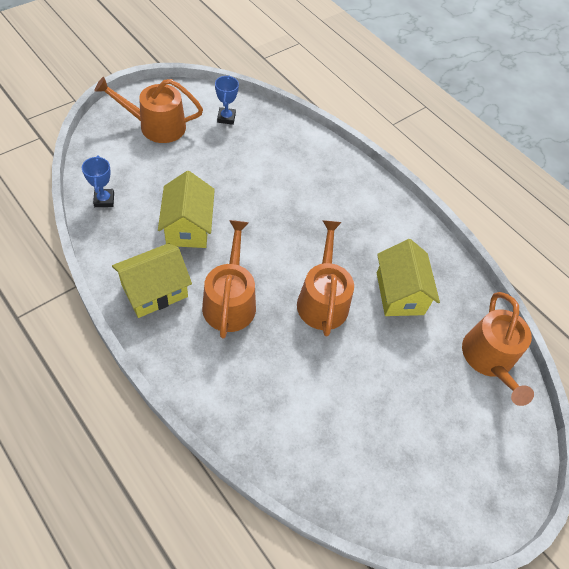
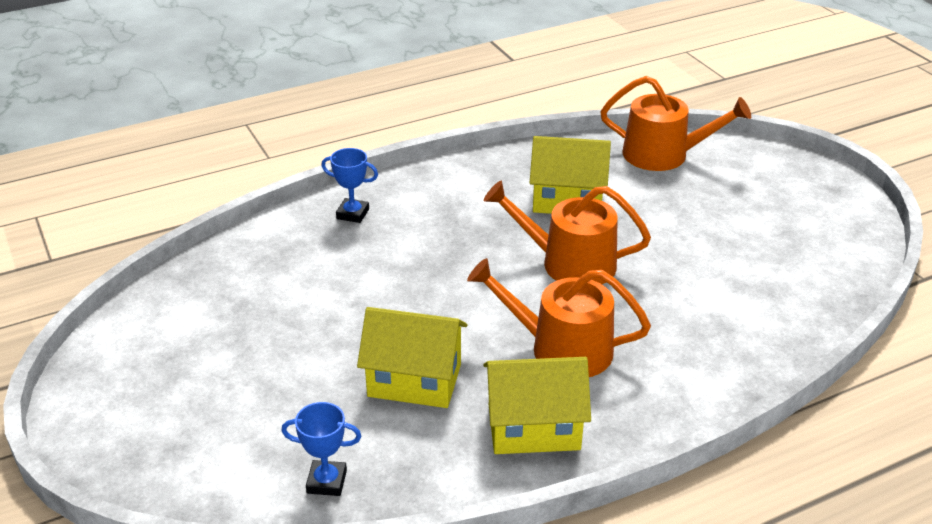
camera: 70 degrees left, 20 degrees down
orange watering can [94,77,203,143] -> none
yellow house [112,243,192,318] -> yellow house turned 75 degrees counterclockwise [483,357,591,454]
blue trophy [215,76,239,125] -> blue trophy moved to [321,148,378,223]

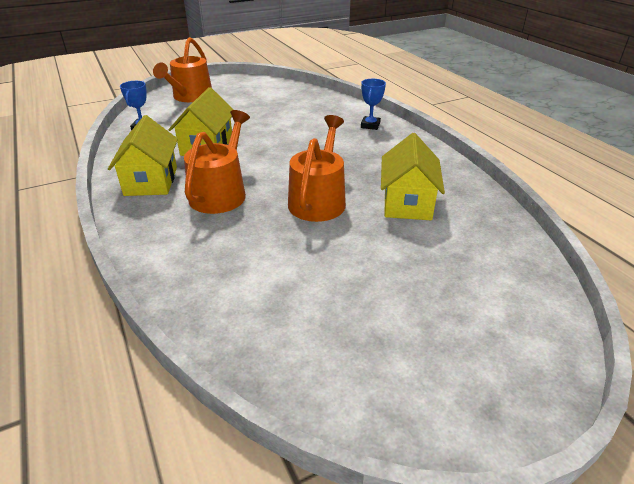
camera: 90 degrees right, 0 degrees up
orange watering can [600,76,751,171] -> orange watering can moved to [153,37,212,102]

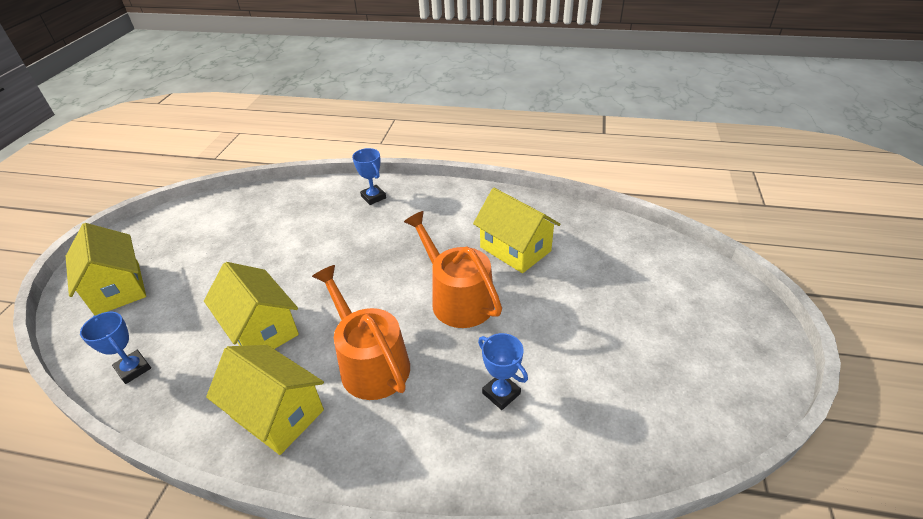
camera: 50 degrees left, 5 degrees up
orange watering can [153,37,212,102] -> yellow house [66,223,146,315]
none -> blue trophy [478,333,528,410]

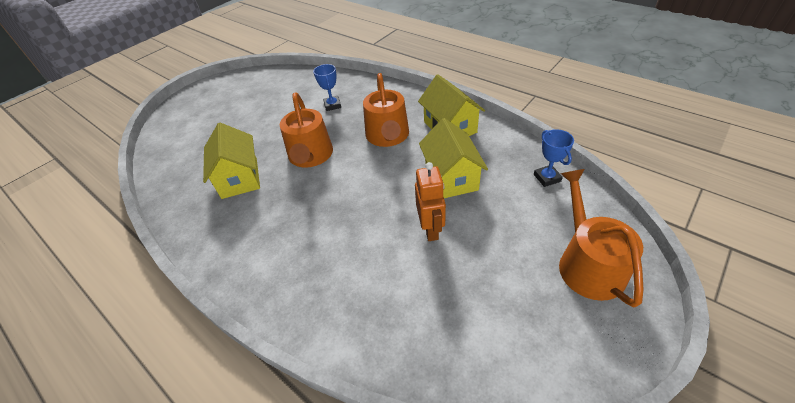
camera: 150 degrees left, 5 degrees up
yellow house [66,223,146,315] -> orange watering can [559,169,644,308]
blue trophy [352,148,386,205] -> none
none -> orange robot [415,162,446,241]

